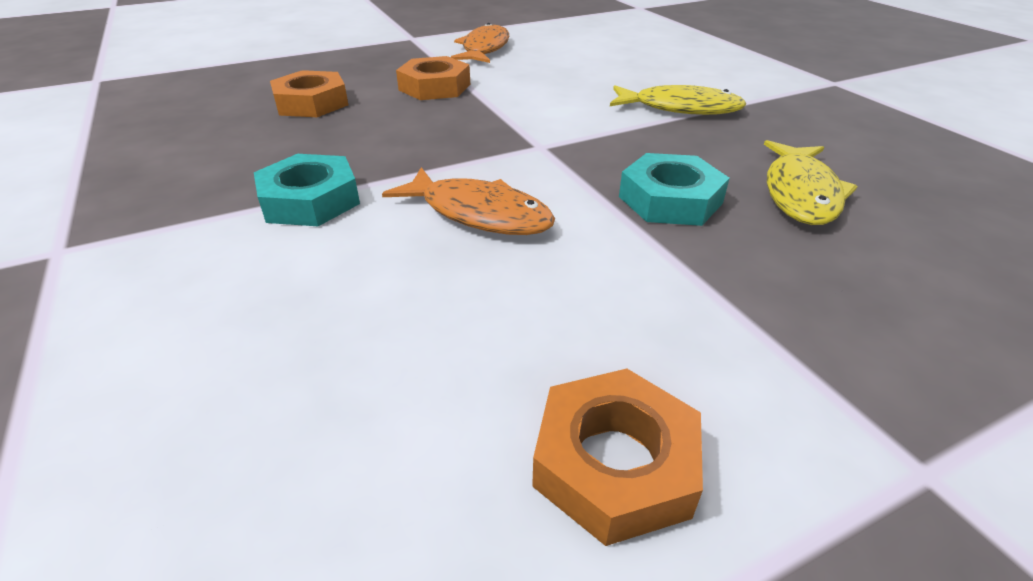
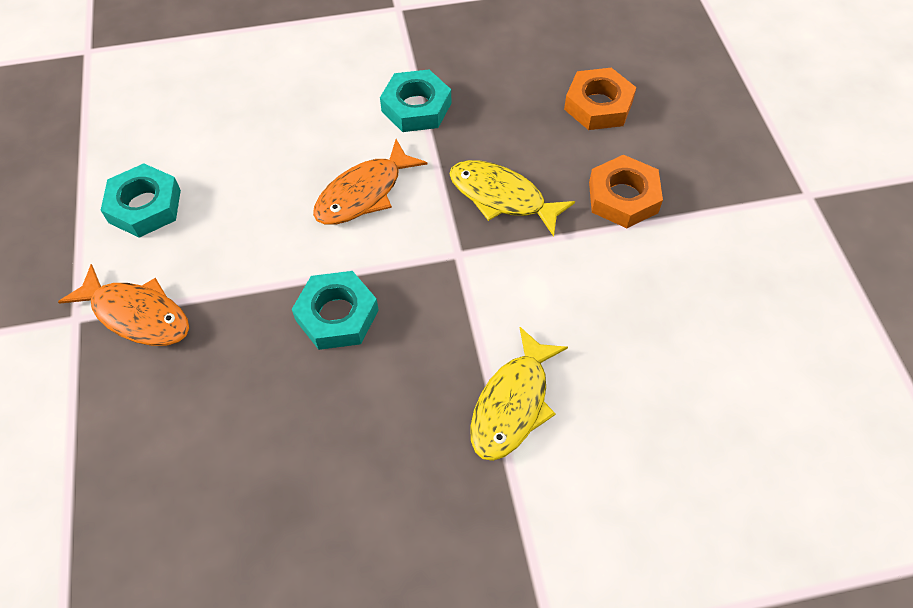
camera: 105 degrees right, 20 degrees up
orange fish [451,23,510,63] -> orange fish moved to [58,264,189,346]
orange nut [532,369,703,546] -> turquoise nut [101,163,181,238]
yellow fish [764,140,858,225] -> yellow fish moved to [450,160,575,237]

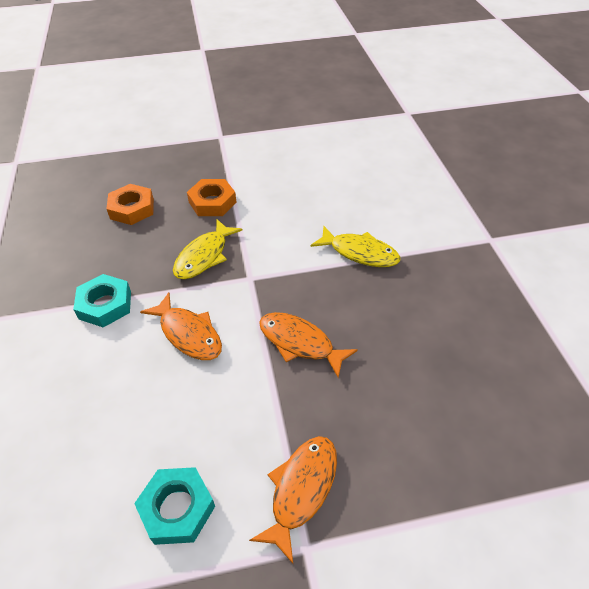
camera: 90 degrees left, 10 degrees down
turquoise nut [292,271,379,350] -> orange fish [259,312,358,378]

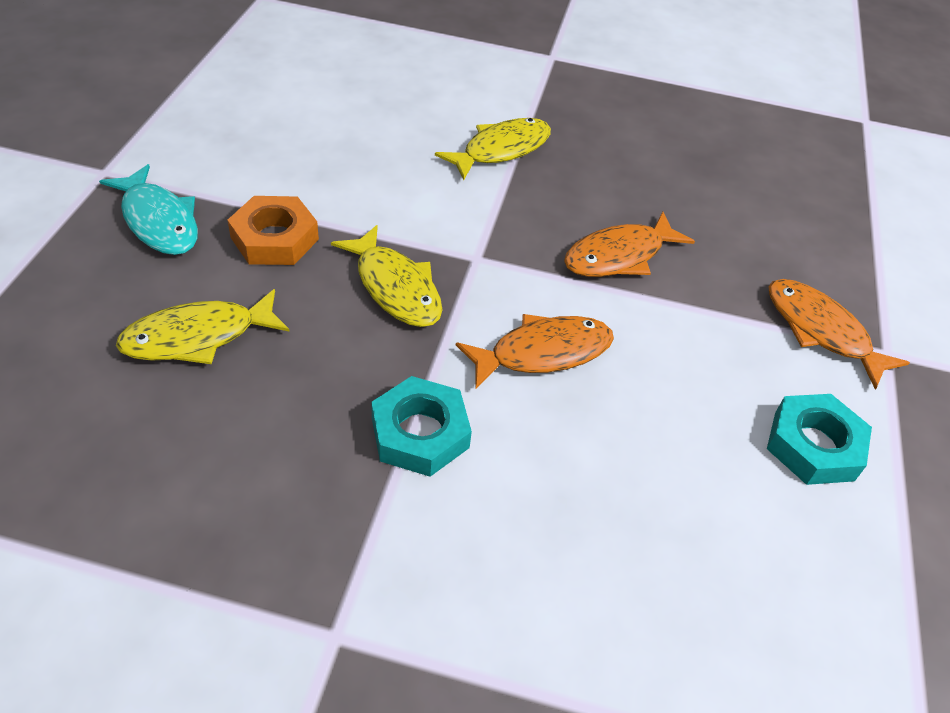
camera: 70 degrees left, 0 degrees up
orange nut [106,184,154,225] -> yellow fish [116,289,290,364]
none -> turquoise fish [99,164,198,255]

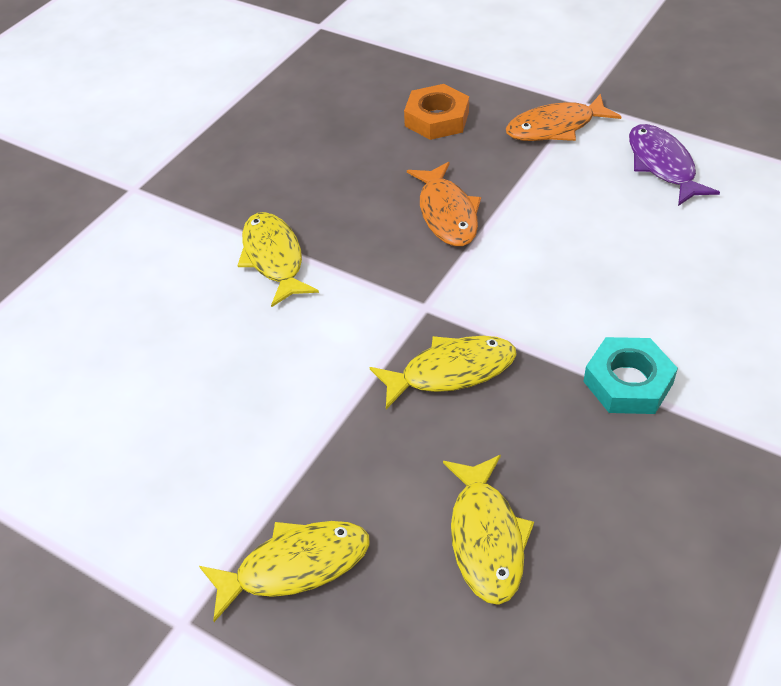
camera: 65 degrees left, 0 degrees up
turquoise fish [99,164,198,255] -> yellow fish [199,521,370,622]
orange nut [227,196,319,265] -> orange nut moved to [404,84,469,140]
orange fish [456,314,614,390] -> none
turquoise nut [767,394,872,485] -> purple fish [629,124,720,206]

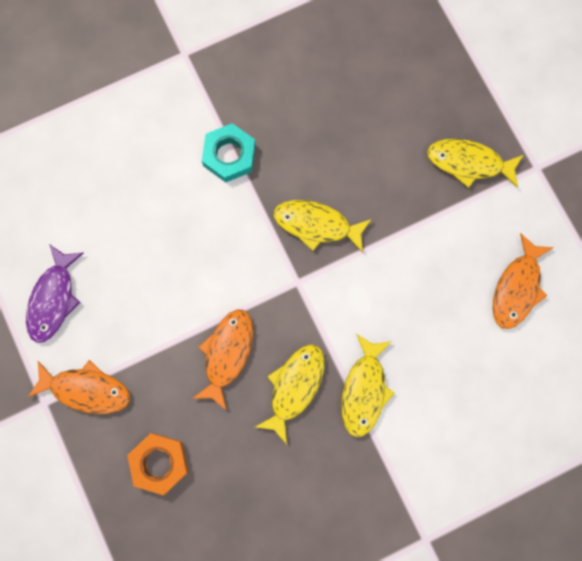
camera: 150 degrees left, 30 degrees up
yellow fish [443,455,534,605] -> yellow fish moved to [255,344,324,444]
none -> orange fish [493,233,554,329]

